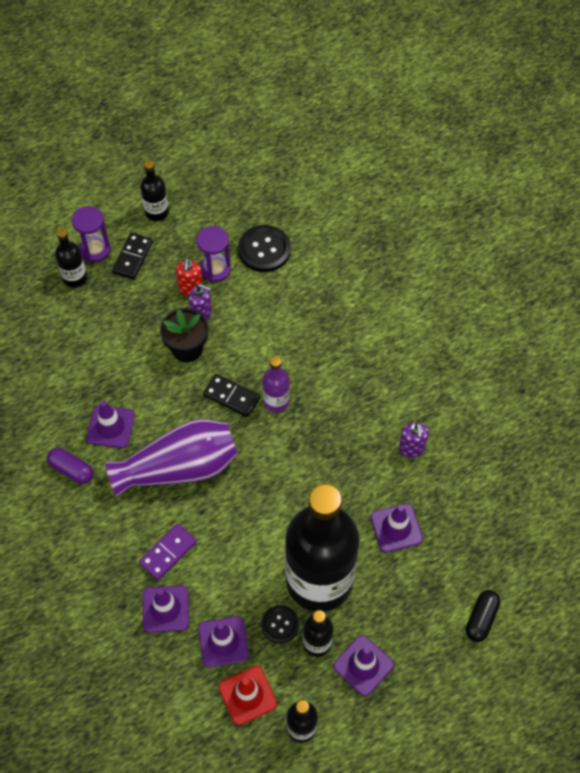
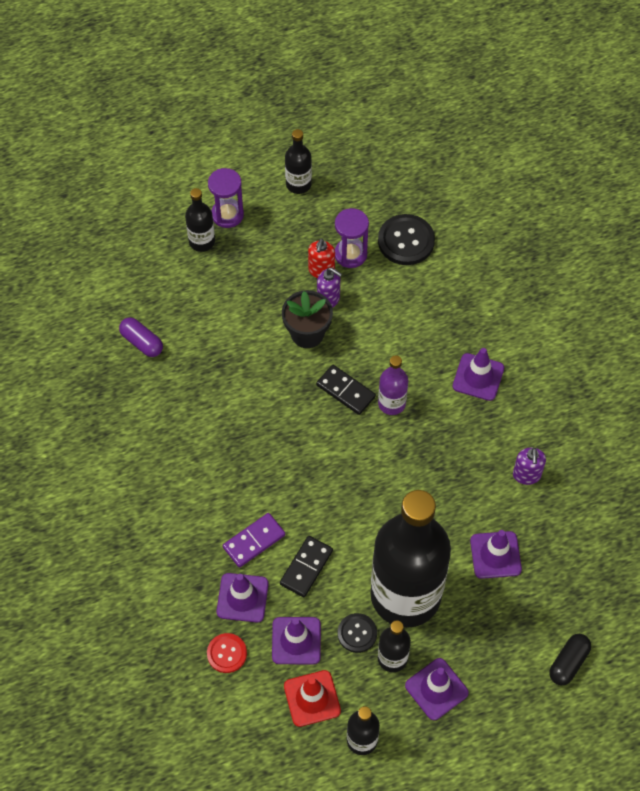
camera: 10 degrees right, 0 degrees up
purple capsule [47,448,93,484] -> purple capsule moved to [119,318,163,357]
purple traffic cone [86,401,135,448] -> purple traffic cone moved to [453,348,504,401]
purple vase [105,419,238,497] -> none
black domino [112,233,153,279] -> black domino moved to [280,536,333,597]
none -> red button [207,633,247,673]

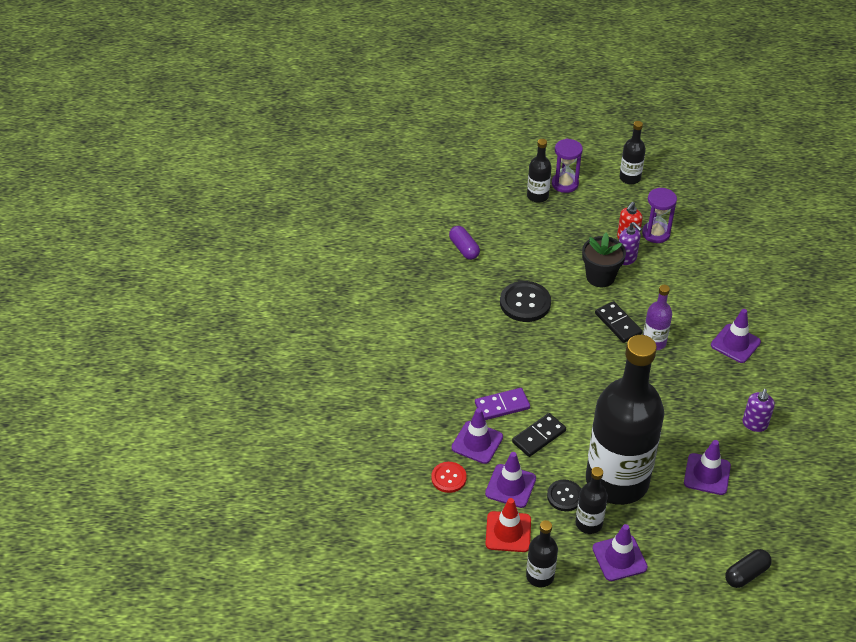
camera: 20 degrees right, 15 degrees down
black button [378,214,435,265] -> black button moved to [500,281,551,322]

